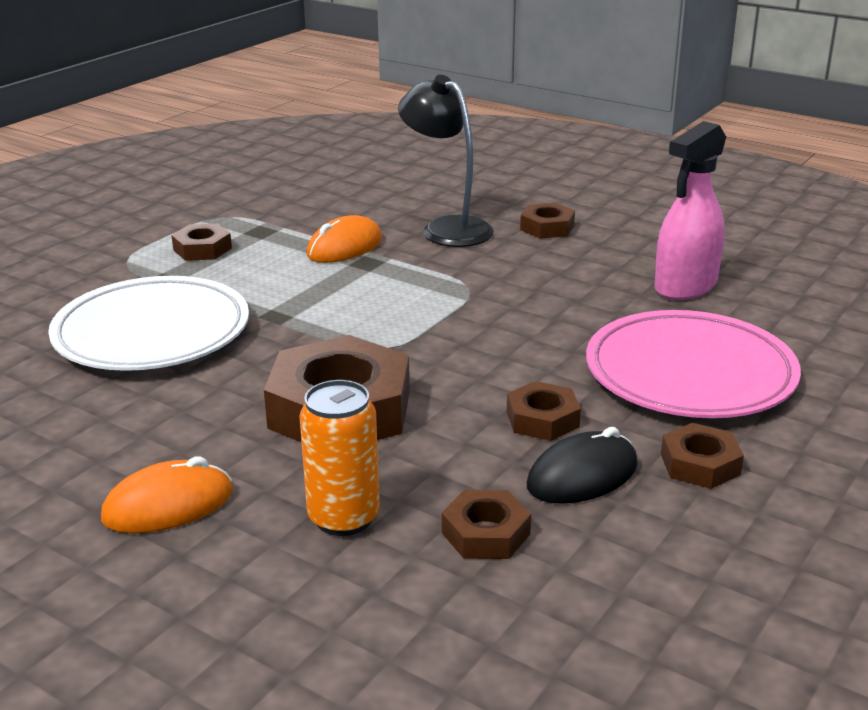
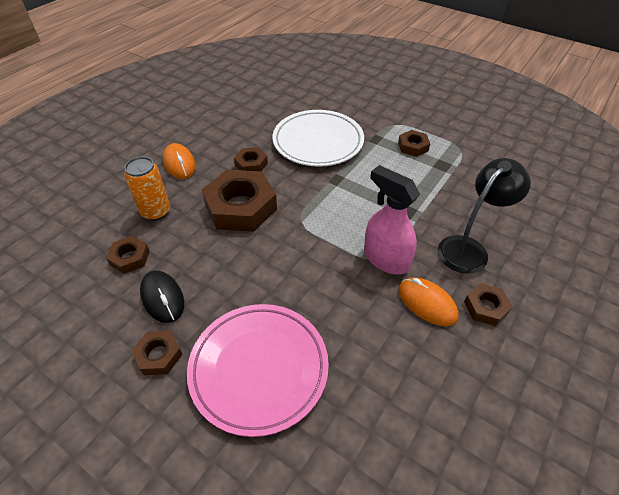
camera: 90 degrees right, 20 degrees up
orange mouse [307,215,382,263] -> orange mouse moved to [399,277,459,326]
brown nut [507,381,581,441] -> brown nut moved to [234,147,268,171]
pink spray bottle [654,121,726,300] -> pink spray bottle moved to [364,165,420,275]

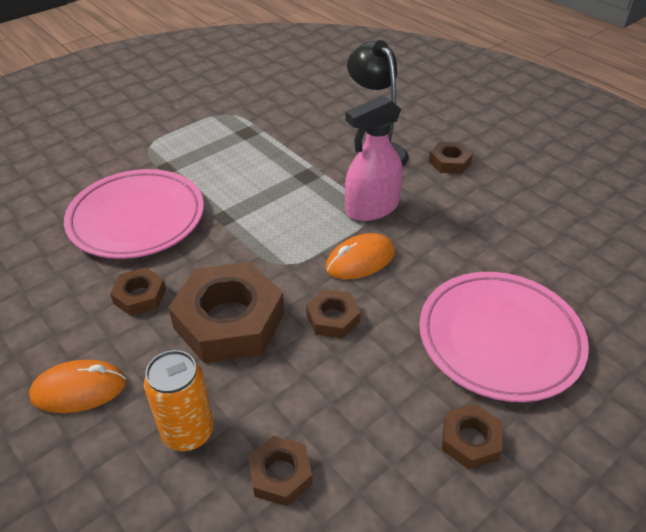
camera: 75 degrees left, 5 degrees down
black mouse [140,270,184,323] -> none
white plate [273,110,364,167] -> pink plate [64,169,204,259]
brown nut [398,130,430,157] -> brown nut moved to [306,289,361,339]
orange mouse [399,277,459,326] -> orange mouse moved to [326,233,395,280]

